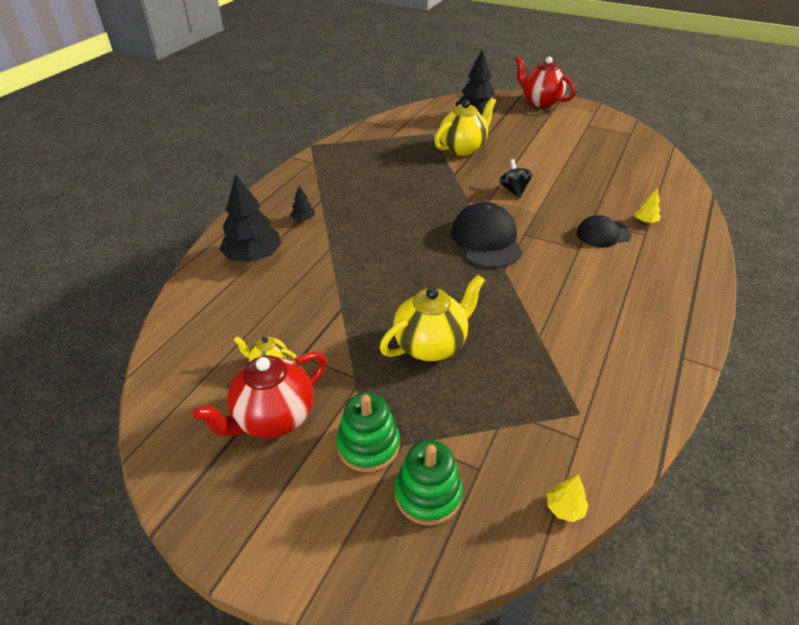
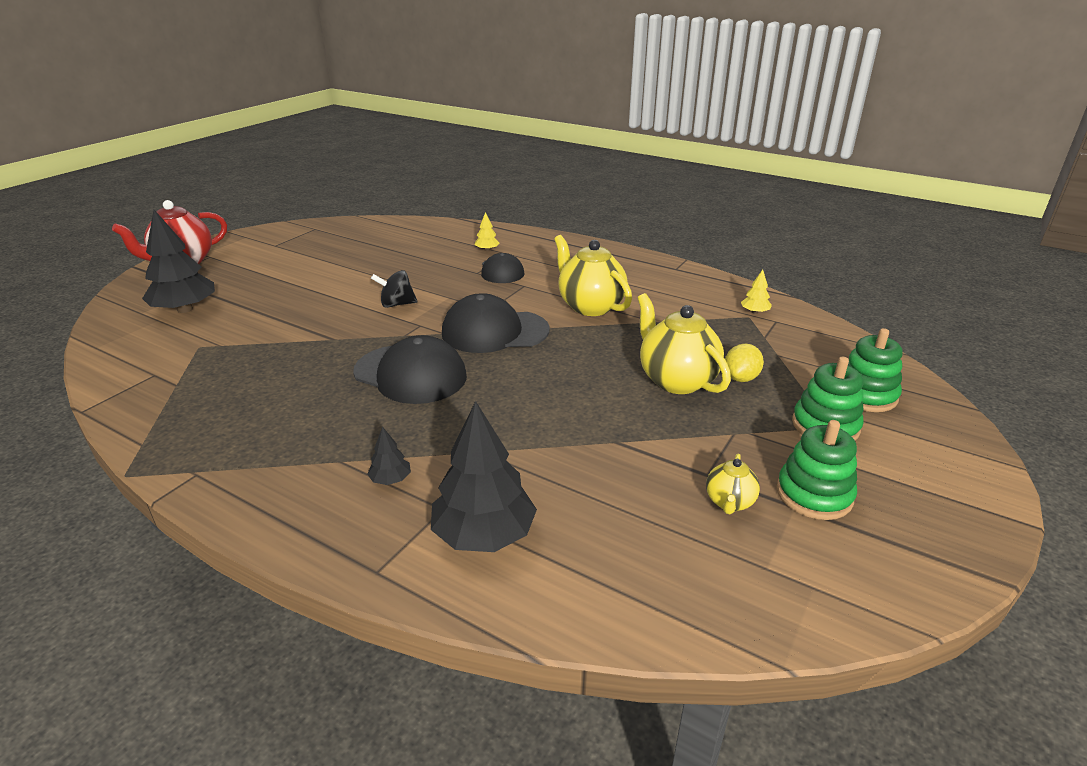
camera: 85 degrees left, 10 degrees down
red teapot [193,352,327,438] -> green stacking toy [777,420,857,520]
yellow teapot [434,98,496,156] -> yellow teapot moved to [554,235,632,316]
yellow tree [547,475,588,522] -> yellow tree moved to [741,270,772,314]
none -> black cap [353,335,467,404]
none -> yellow lemon [725,344,764,382]

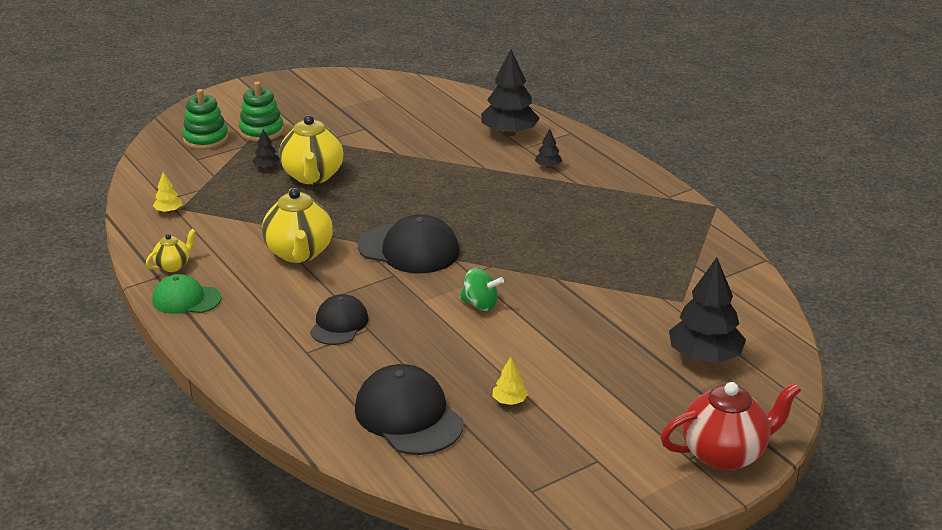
camera: 155 degrees left, 0 degrees up
black cap [353,335,467,404] -> black cap moved to [355,364,463,455]
black spinning top [371,270,417,308] -> green spinning top [459,268,504,311]
yellow tree [475,212,500,251] -> yellow tree moved to [492,357,528,405]
yellow teapot [706,454,760,514] -> yellow teapot moved to [146,229,196,272]
yellow lemon [725,344,764,382] -> black tree [252,129,280,169]
green stacking toy [777,420,857,520] -> none
none -> green cap [153,274,222,314]

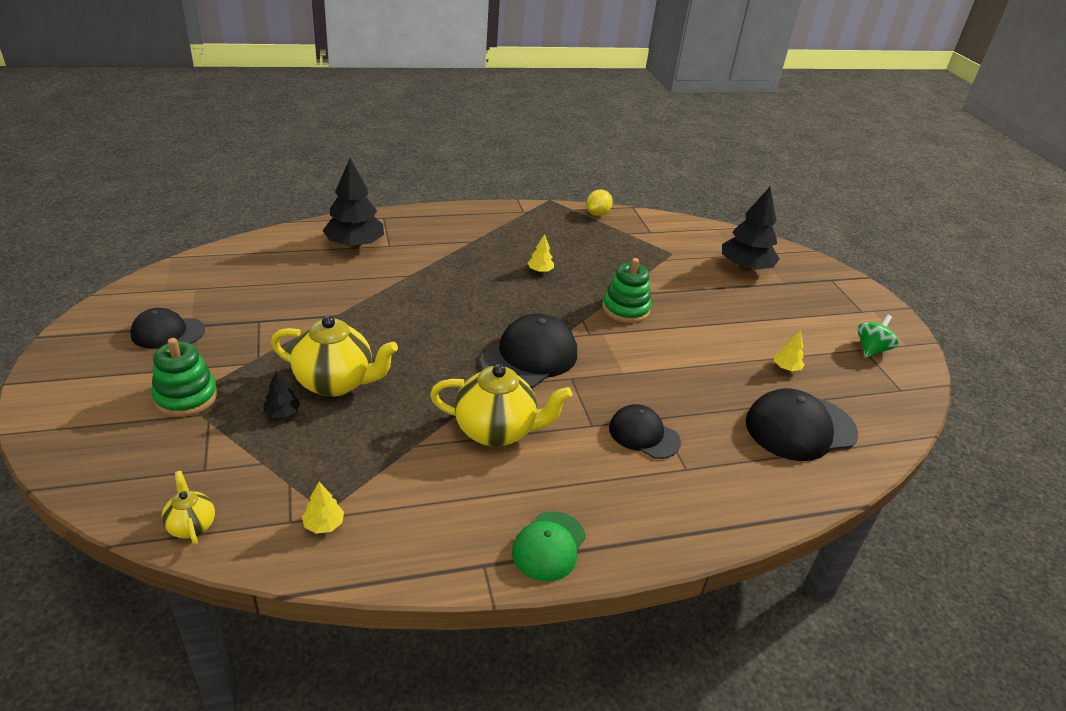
camera: 75 degrees left, 5 degrees up
yellow teapot [146,229,196,272] -> yellow teapot moved to [162,471,215,545]
green stacking toy [182,89,228,150] -> green stacking toy moved to [602,258,651,323]
green spinning top [459,268,504,311] -> green spinning top moved to [857,315,898,358]
black tree [535,129,562,168] -> none
red teapot [661,382,801,471] -> none
none -> black cap [130,308,205,349]
none -> yellow tree [528,234,554,273]
none -> yellow lemon [586,190,613,216]

